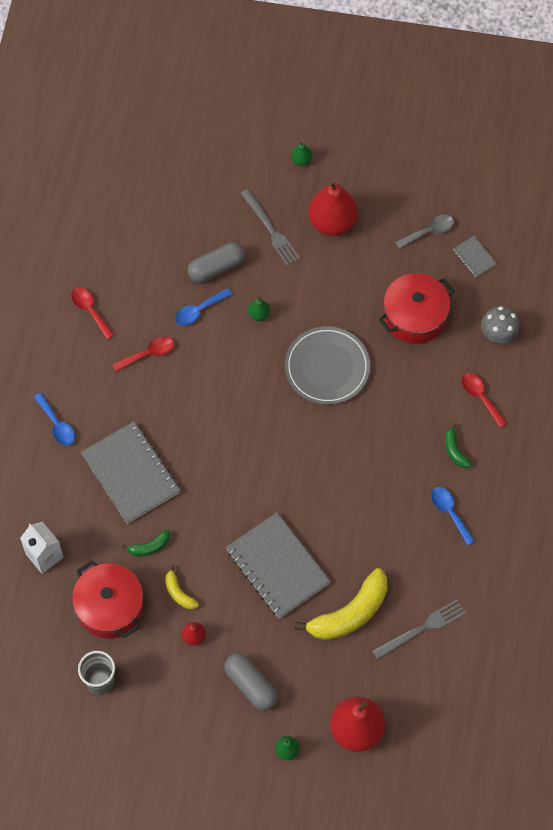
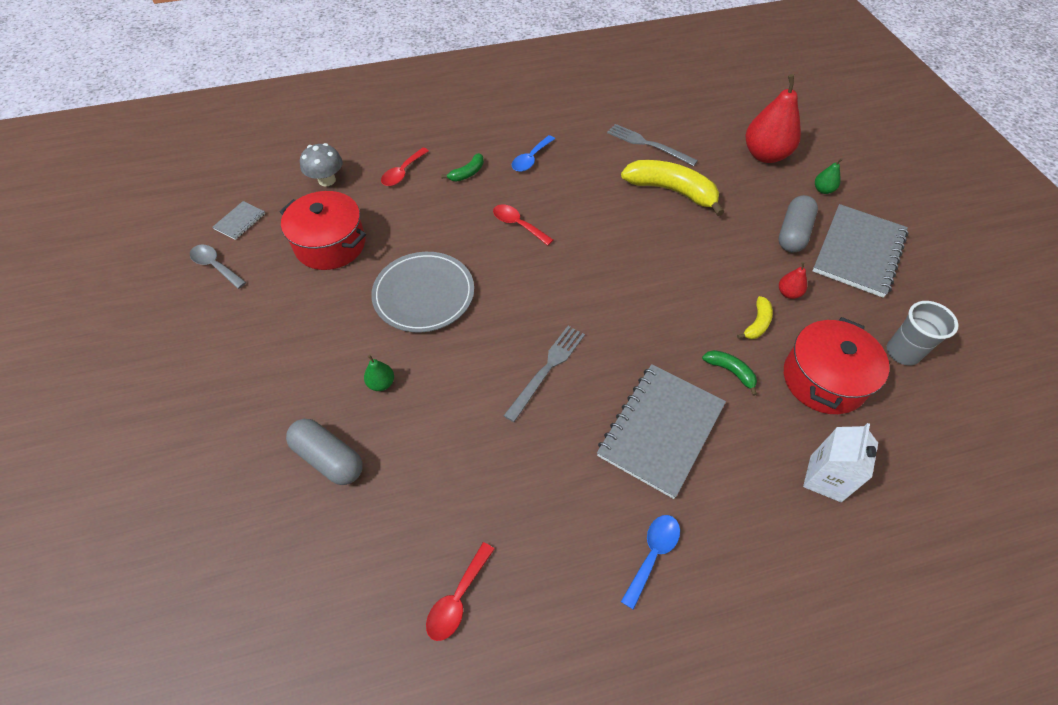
camera: 115 degrees left, 10 degrees down
red spoon [112,337,174,372] -> red spoon moved to [493,204,553,246]
blue spoon [175,288,232,325] -> none
grey notebook [226,512,331,619] -> grey notebook moved to [813,204,909,298]
grey fork [241,189,300,266] -> grey fork moved to [504,326,585,422]
green pear [291,142,312,166] -> none
red pear [308,181,358,236] -> none

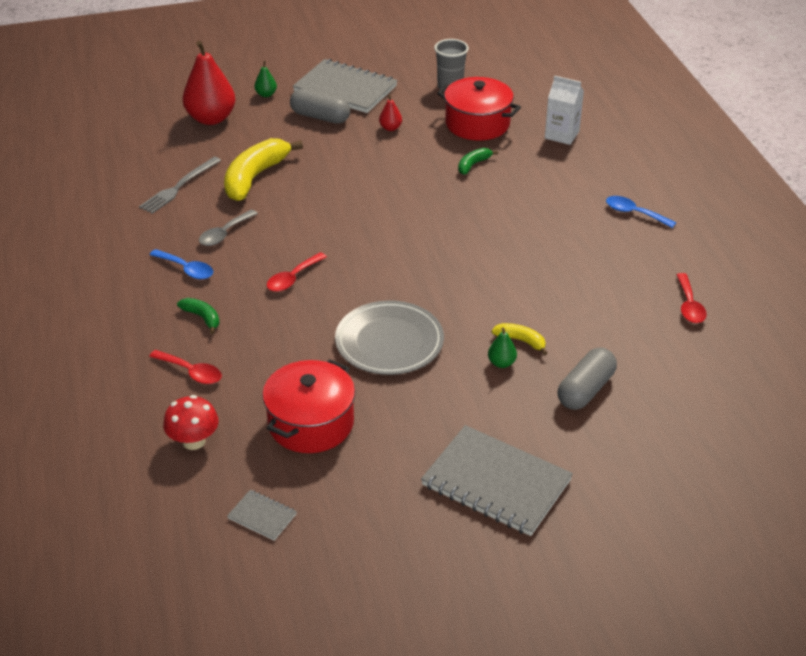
camera: 90 degrees left, 15 degrees down
grey spoon [190,245,246,289] -> grey spoon moved to [199,210,258,246]
grey mushroom [300,143,343,186] -> red mushroom [163,395,218,450]
red spoon [426,542,494,641] -> red spoon turned 60 degrees clockwise [676,273,707,323]
grey fork [504,326,585,422] -> none
grey notebook [597,364,726,499] -> grey notebook moved to [421,425,573,536]
yellow banana [737,296,773,339] -> yellow banana moved to [492,323,547,355]

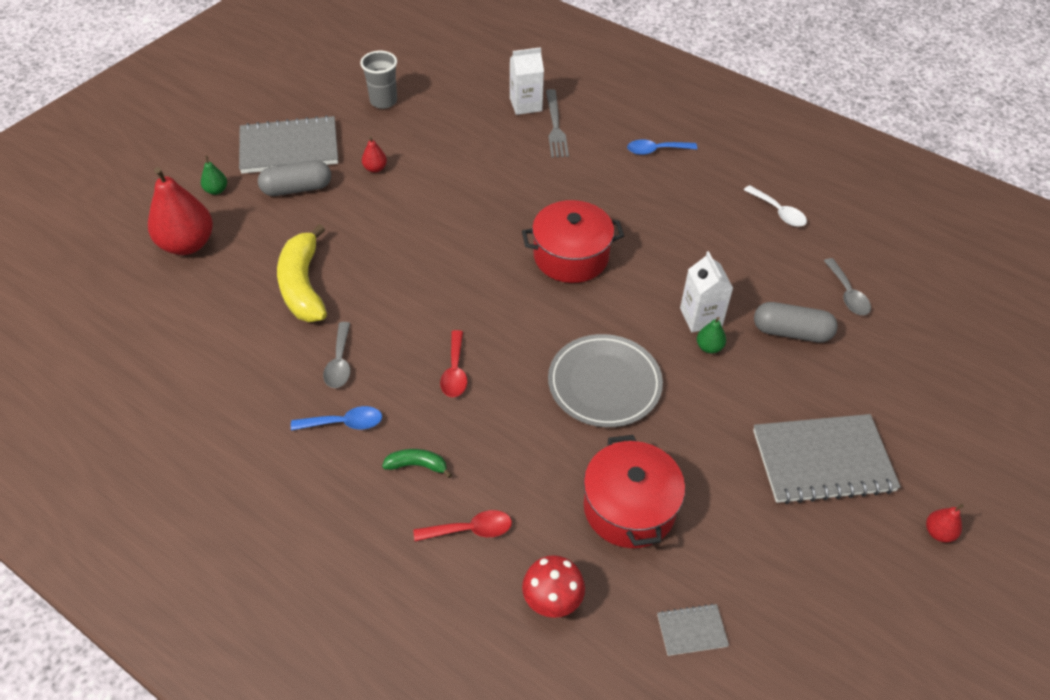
camera: 40 degrees left, 10 degrees up
grey fork [139,157,221,214] -> grey fork moved to [546,89,569,157]
red pot [437,77,521,140] -> red pot moved to [522,200,624,283]
green banana [458,148,498,175] -> none
yellow banana [492,323,547,355] -> white carton [680,251,733,332]
grey capsule [558,347,617,410] -> grey capsule turned 75 degrees counterclockwise [754,302,838,342]
red spoon [676,273,707,323] -> white spoon [744,185,807,227]
none -> grey spoon [824,258,871,315]
none -> red pear [926,504,964,543]

